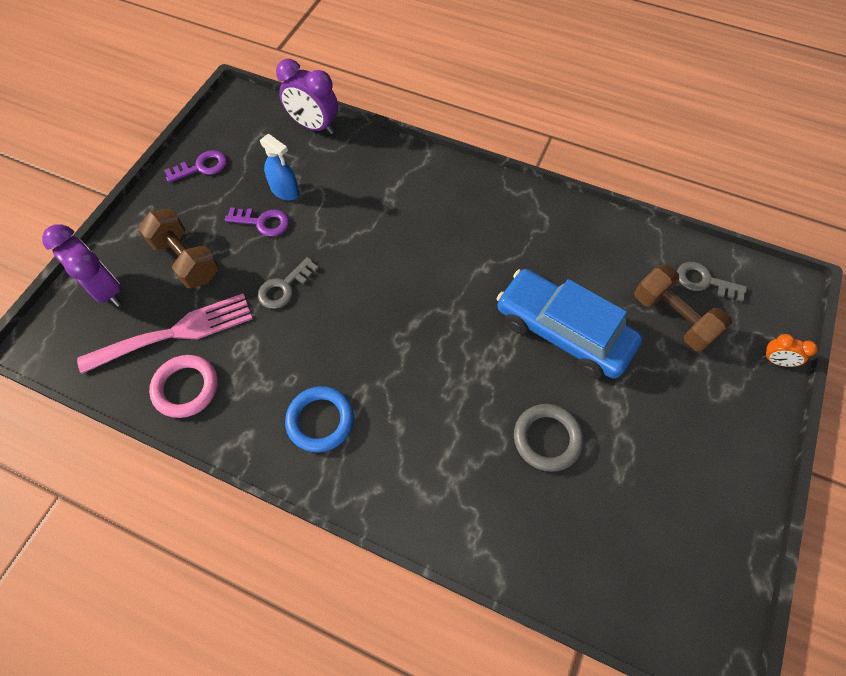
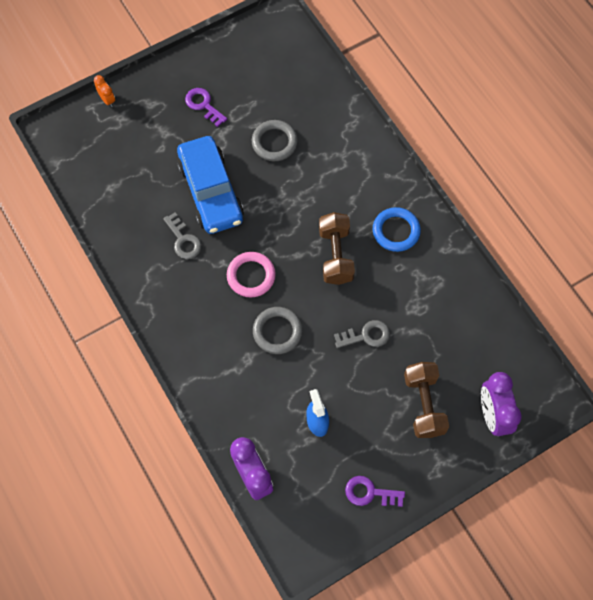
camera: 145 degrees left, 5 degrees up
pink fork [77,293,253,374] -> none
pink ring [149,355,218,418] -> pink ring moved to [227,252,276,297]
purple key [225,207,289,237] -> purple key moved to [185,88,227,127]
brown dumbbell [634,264,732,351] -> brown dumbbell moved to [319,212,355,285]
grey key [677,262,747,302] -> grey key moved to [163,212,202,259]
none -> grey ring [253,307,303,354]

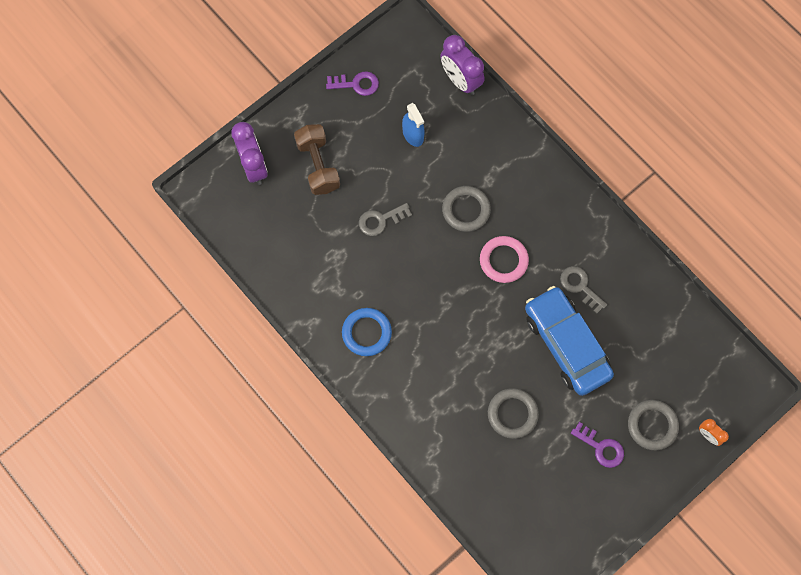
camera: 170 degrees right, 5 degrees up
brown dumbbell [319,212,355,285] -> none
none -> grey ring [628,400,679,450]

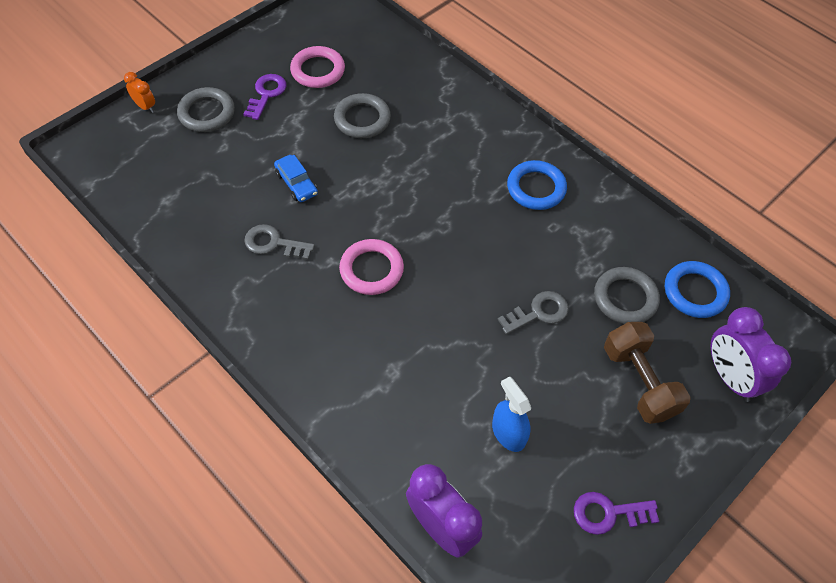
camera: 175 degrees right, 15 degrees down
grey ring [442,186,491,232] -> grey ring moved to [594,267,660,324]
blue car [525,286,614,396] -> blue car [274,155,318,202], size x0.43
grey key [560,266,607,314] -> grey key turned 150 degrees clockwise [244,224,315,260]
purple key [571,422,624,468] -> purple key turned 75 degrees clockwise [243,74,287,120]
none -> pink ring [290,46,345,88]
none -> blue ring [665,261,730,318]

